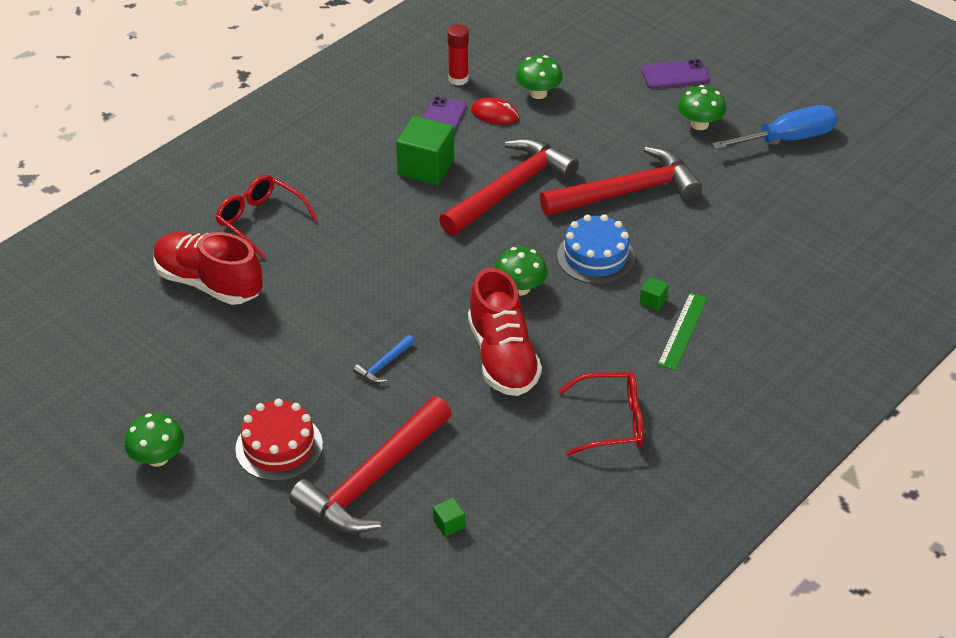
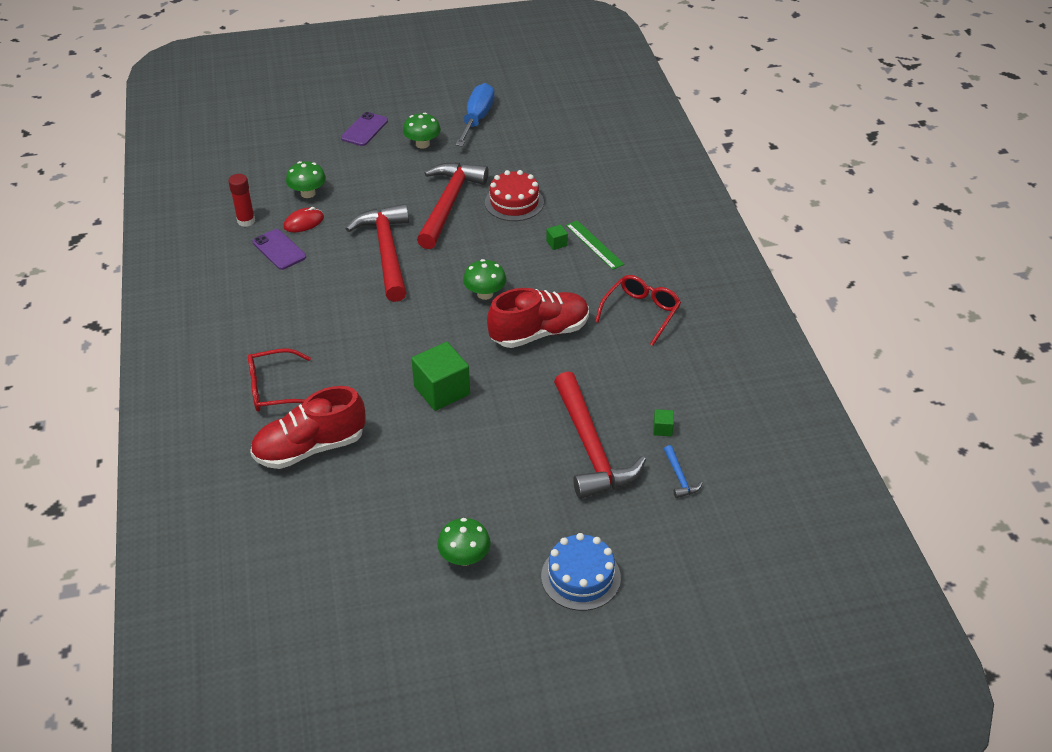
camera: 55 degrees left, 0 degrees up
red cake [235,399,323,481] -> red cake moved to [485,170,544,221]
blue hammer [353,335,415,383] -> blue hammer moved to [664,445,703,498]
green cube [396,116,454,185] -> green cube moved to [411,342,470,411]
red shoe [468,268,542,396] -> red shoe turned 45 degrees counterclockwise [487,288,589,348]
blue cake [557,214,635,284] -> blue cake moved to [541,533,621,611]

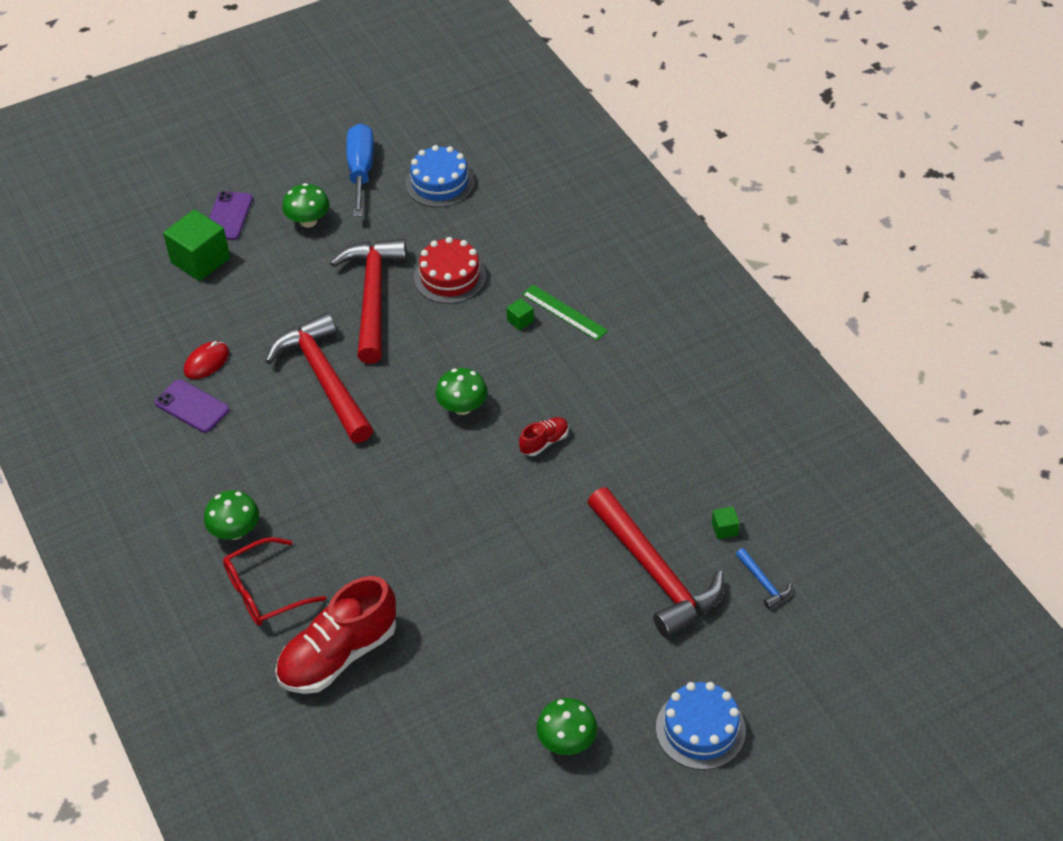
camera: 15 degrees left, 5 degrees up
red glue stick [228,174,255,227] -> none
green mushroom [286,161,326,198] -> green mushroom moved to [204,491,259,540]
green cube [411,342,470,411] -> green cube moved to [163,209,230,281]
red shoe [487,288,589,348] -> red shoe [519,417,569,456], size x0.46
red glasses [595,275,681,346] -> none
none -> blue cake [406,145,474,208]

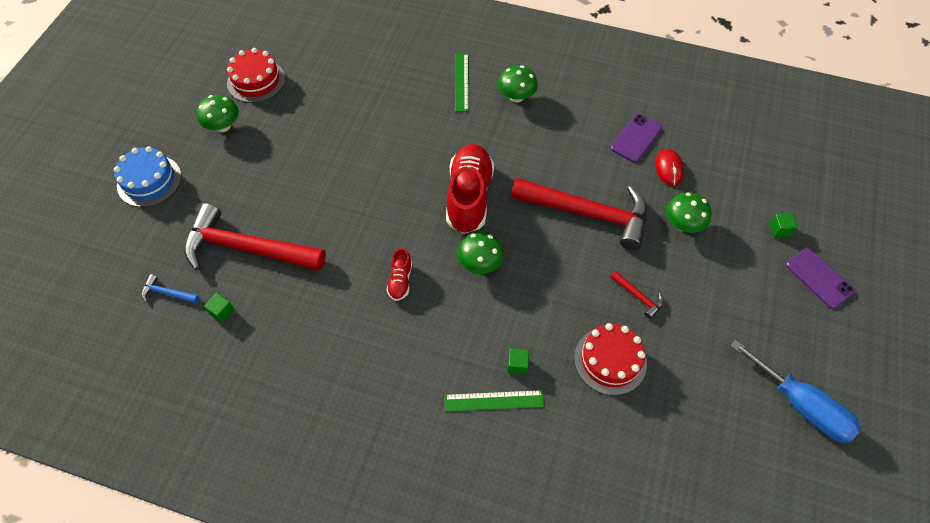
camera: 135 degrees right, 10 degrees up
purple phone [155,379,230,433] -> purple phone turned 45 degrees counterclockwise [611,114,662,162]
green cube [163,209,230,281] -> green cube [770,213,798,237], size x0.44
red glasses [223,537,326,626] -> green ruler [455,54,469,111]
red shoe [275,576,396,694] -> red shoe moved to [446,144,494,234]
green mushroom [282,183,330,228] -> green mushroom moved to [666,192,712,233]
red hammer [330,239,407,364] -> red hammer [610,271,663,319], size x0.40
blue cake [406,145,474,208] -> none
none -> red cake [227,48,285,103]

